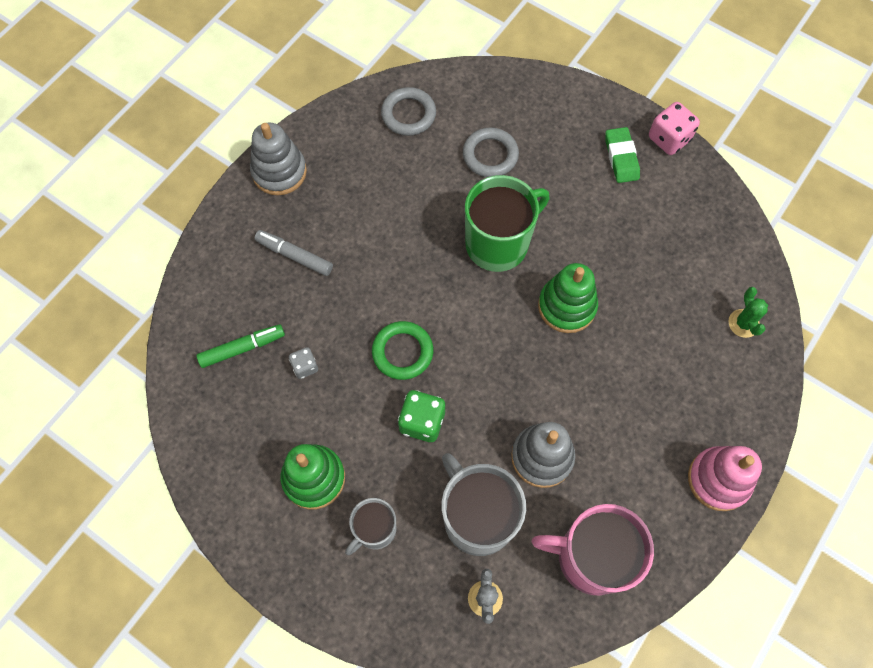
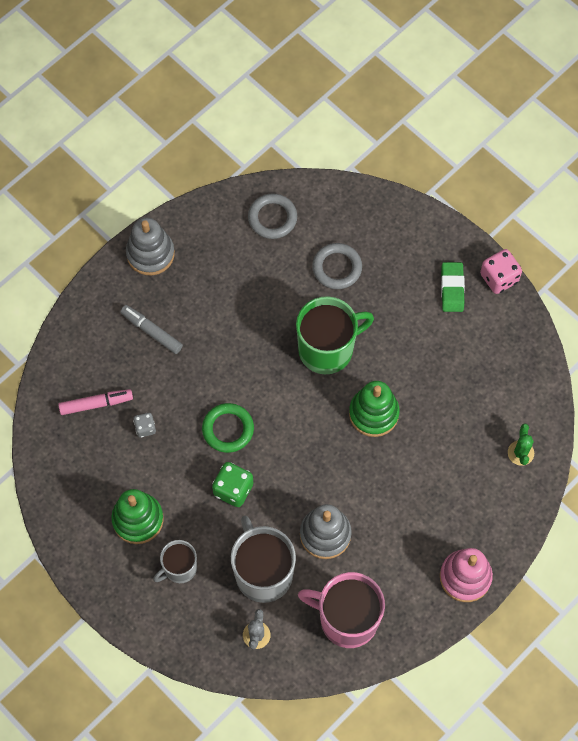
camera: 10 degrees right, 0 degrees up
green marker [196,324,285,368] -> pink marker [58,389,133,415]

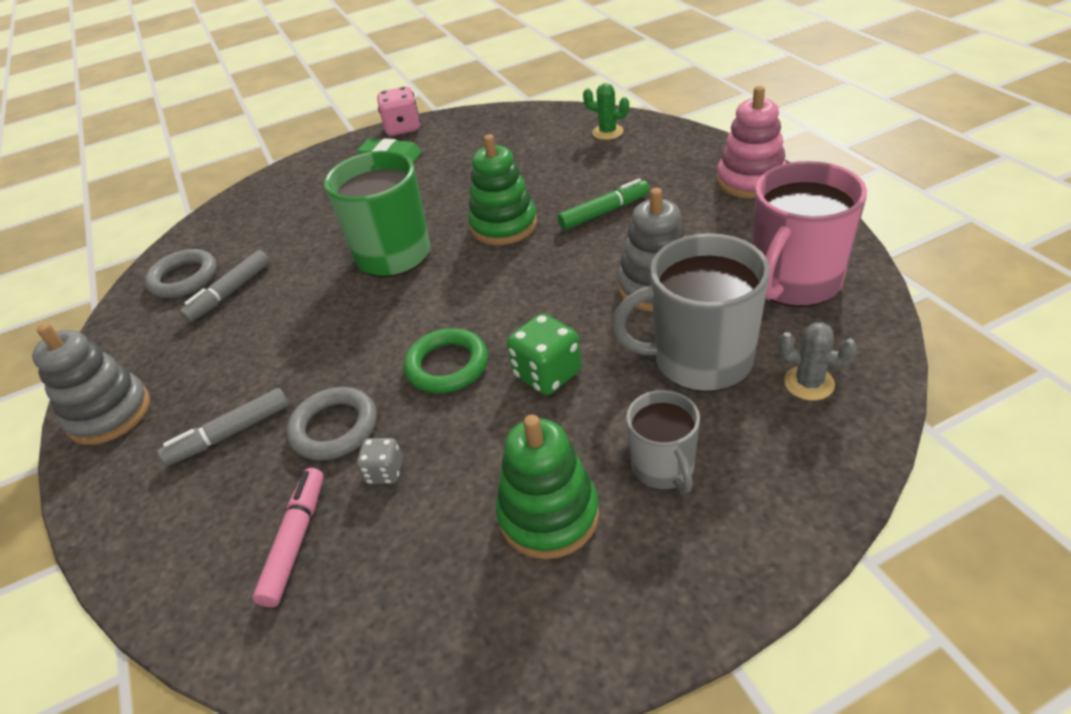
camera: 65 degrees left, 25 degrees down
grey ring [312,243,362,289] -> grey ring moved to [286,387,377,461]
none -> grey marker [180,250,270,323]
none -> green marker [557,179,650,230]

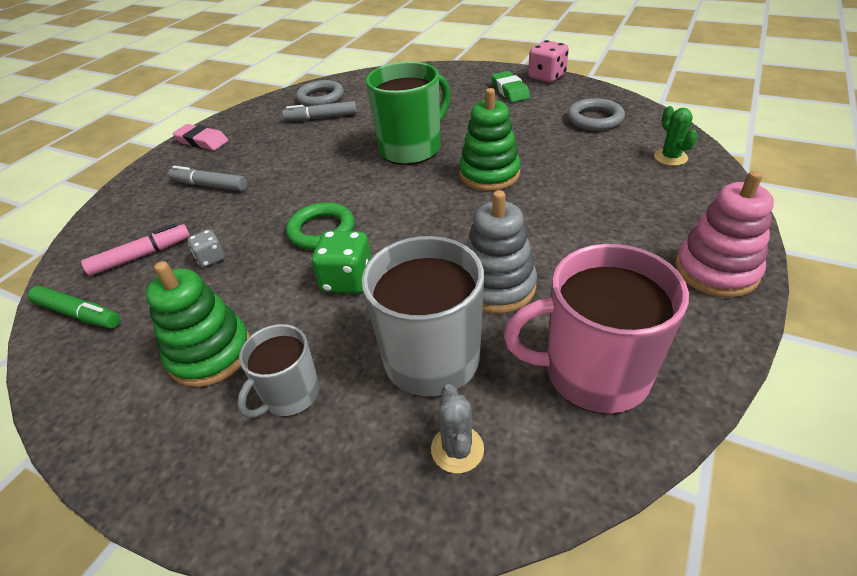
camera: 50 degrees right, 0 degrees up
grey stacking toy [32,323,150,445] -> pink eraser [172,124,229,151]
grey ring [286,387,377,461] -> grey ring moved to [567,98,625,131]
green marker [557,179,650,230] -> green marker moved to [28,286,120,329]

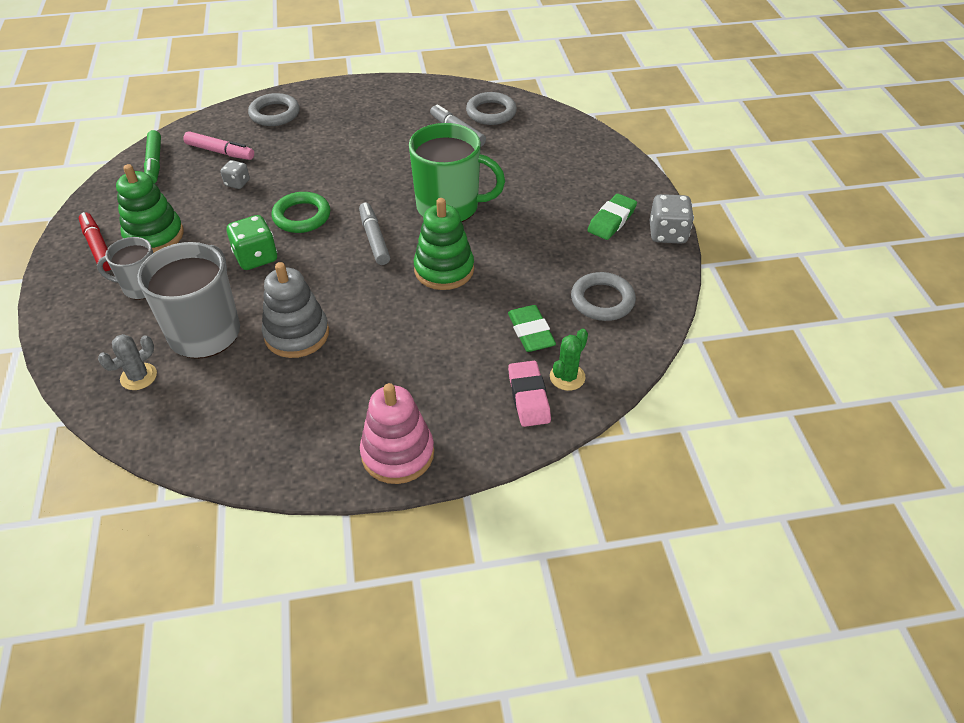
camera: 50 degrees right, 5 degrees up
grey marker [168,166,247,191] -> grey marker moved to [359,202,390,265]
pink eraser [172,124,229,151] -> pink eraser moved to [508,361,551,427]
pink mug [504,244,689,414] -> none
pink dice [528,40,569,82] -> grey dice [650,194,694,244]
none -> red marker [79,212,111,271]
none -> grey ring [248,93,300,126]
none -> green eraser [508,305,556,352]

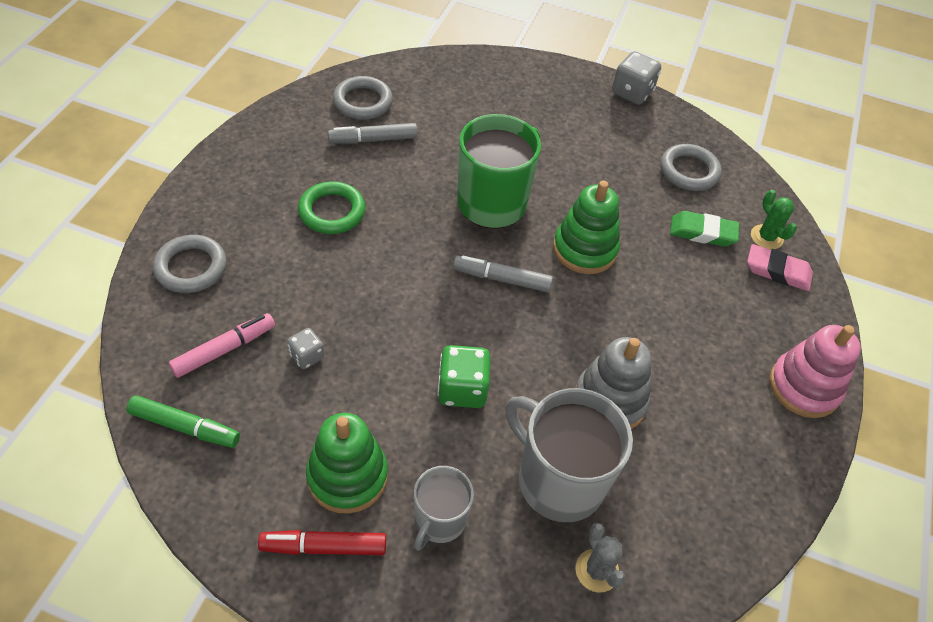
camera: 65 degrees left, 5 degrees up
green ring [272,192,330,233] -> green ring moved to [298,181,365,234]
green eraser [587,194,637,240] -> none

